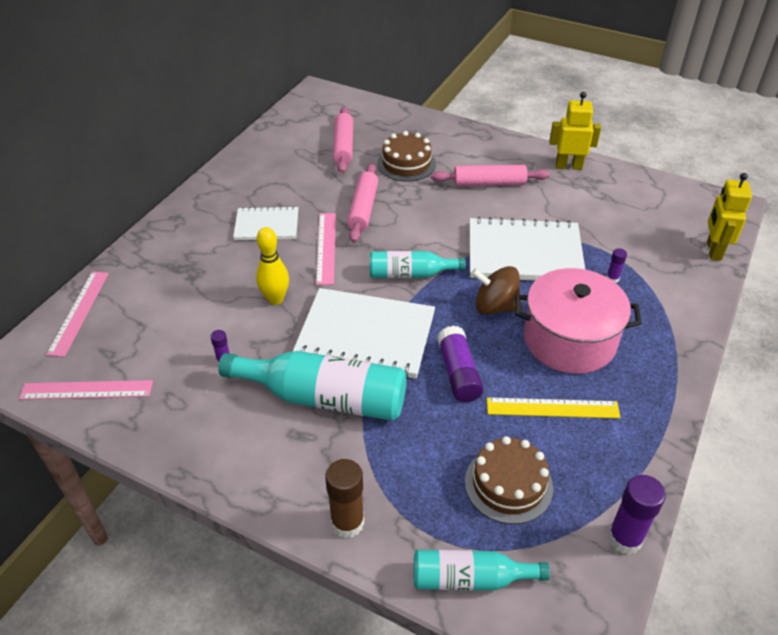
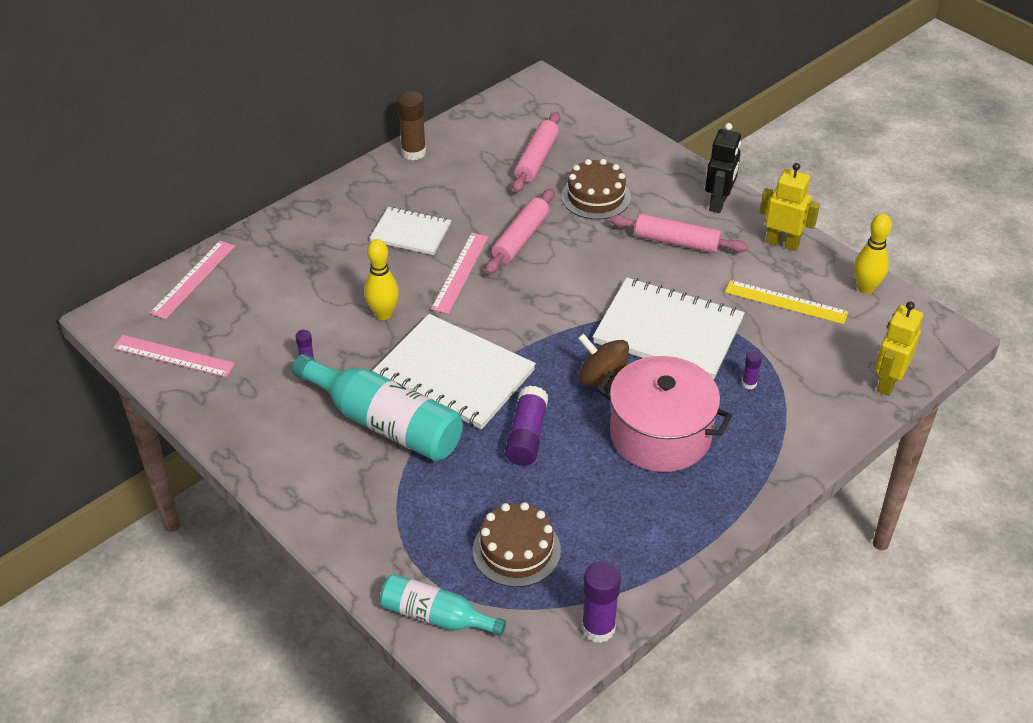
camera: 20 degrees right, 0 degrees up
brown glue stick [325,459,364,538] -> brown glue stick moved to [397,91,426,160]
turquoise bottle [370,251,466,278] -> none
yellow ruler [487,397,621,418] -> yellow ruler moved to [725,280,848,324]
none -> black robot [705,123,741,213]
none -> yellow bowling pin [854,214,892,294]

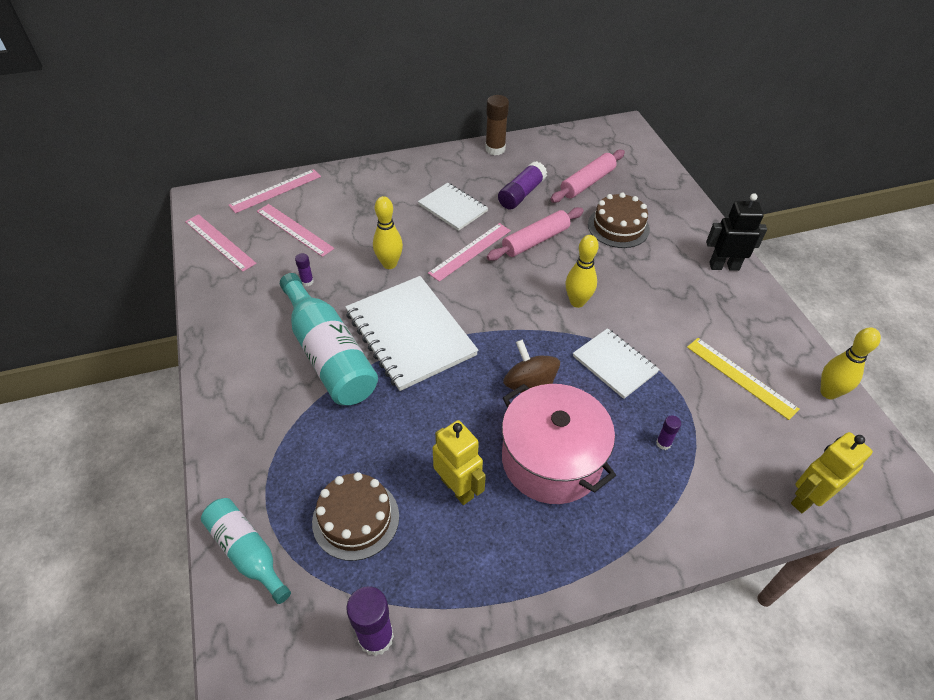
camera: 25 degrees right, 5 degrees up
purple glue stick [505,386,548,466] -> purple glue stick moved to [498,161,547,210]
white notebook [593,278,745,380] -> white notebook [573,328,660,399], size x0.57
pink rolling pin [610,214,748,253] -> none
black robot [705,123,741,213] -> black robot turned 135 degrees counterclockwise [706,193,767,271]
yellow robot [760,163,820,251] -> yellow robot moved to [433,420,486,505]
none -> pink ruler [257,204,335,257]
none -> yellow bowling pin [566,235,599,308]

